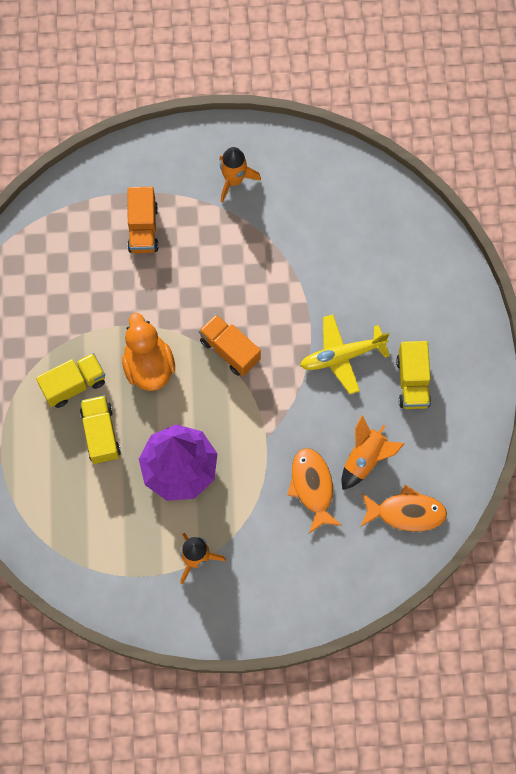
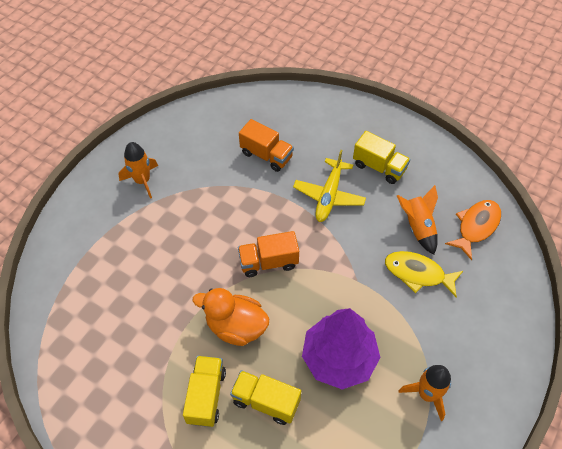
camera: 55 degrees left, 15 degrees down
orange truck [127,187,159,253] -> orange truck moved to [239,119,294,172]
orange fish [287,448,342,533] -> yellow fish [385,251,463,297]

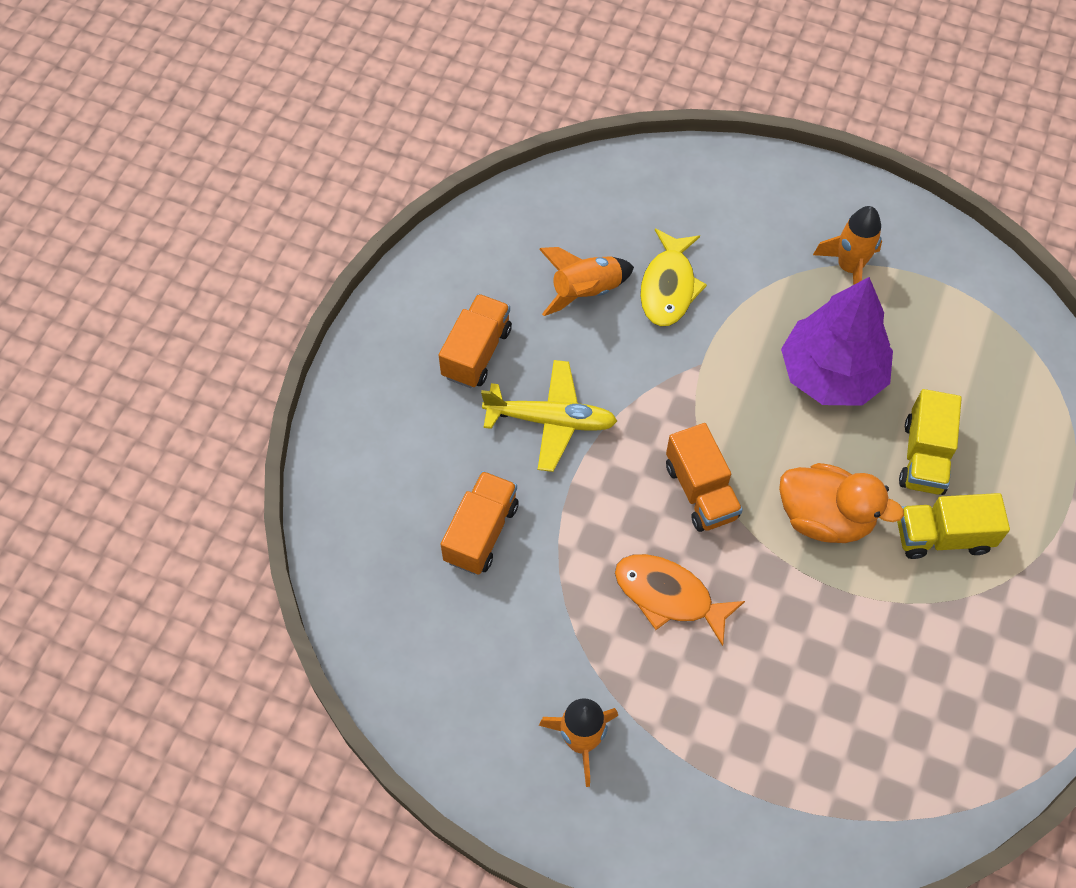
camera: 100 degrees left, 5 degrees up
orange duck [193,288,269,346] -> orange duck turned 75 degrees counterclockwise [779,463,904,543]
yellow truck [353,131,410,184] -> orange truck [439,294,512,388]
orange fish [445,200,501,260] -> orange fish moved to [615,554,745,646]

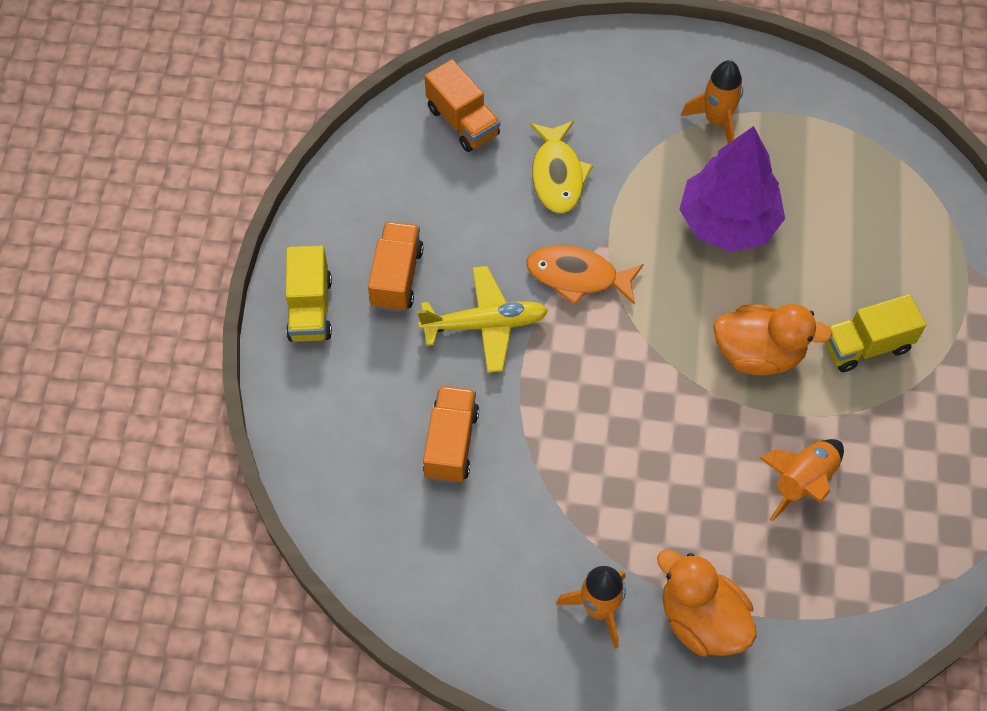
camera: 15 degrees left, 0 degrees up
orange rocket [539,247,634,316] -> orange rocket moved to [760,439,844,522]
orange fish [615,554,745,646] -> orange fish moved to [527,245,644,305]
orange truck [666,423,743,532] -> orange truck moved to [425,59,500,152]
yellow truck [899,389,962,495] -> yellow truck moved to [286,246,332,342]
none -> orange duck [657,549,757,657]

